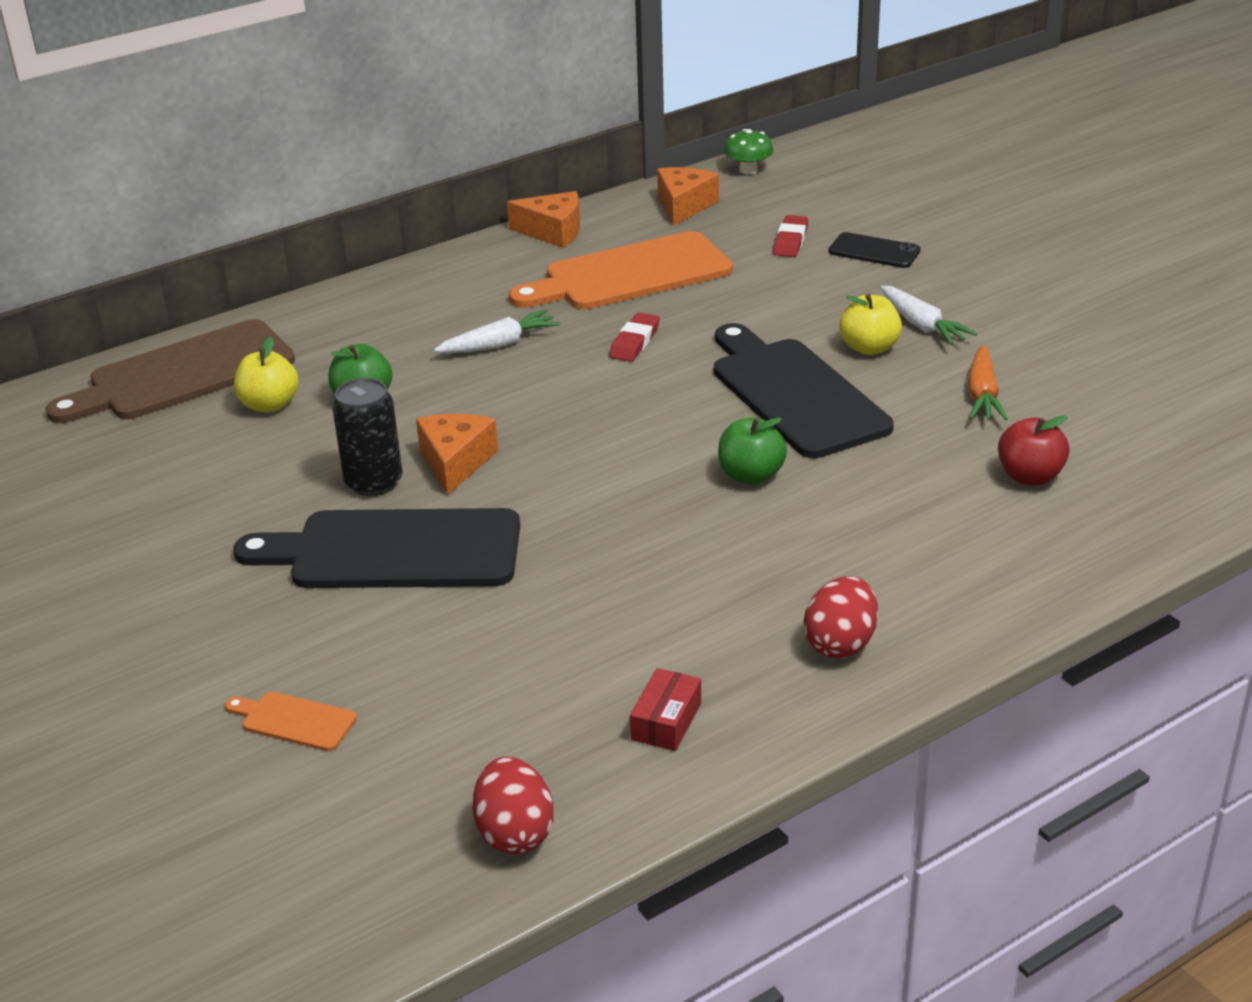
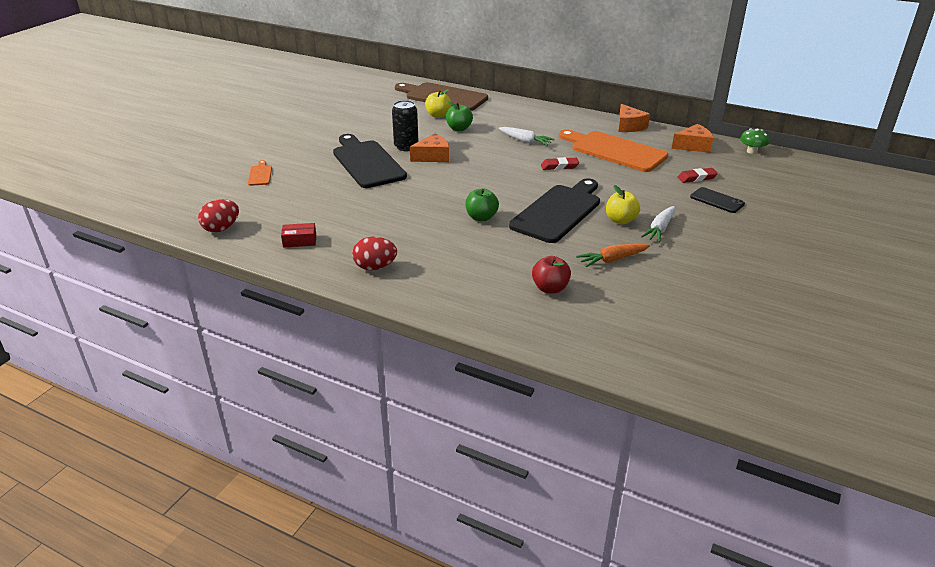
camera: 60 degrees right, 0 degrees up
black phone [828,232,920,268] -> black phone turned 45 degrees counterclockwise [690,187,745,213]

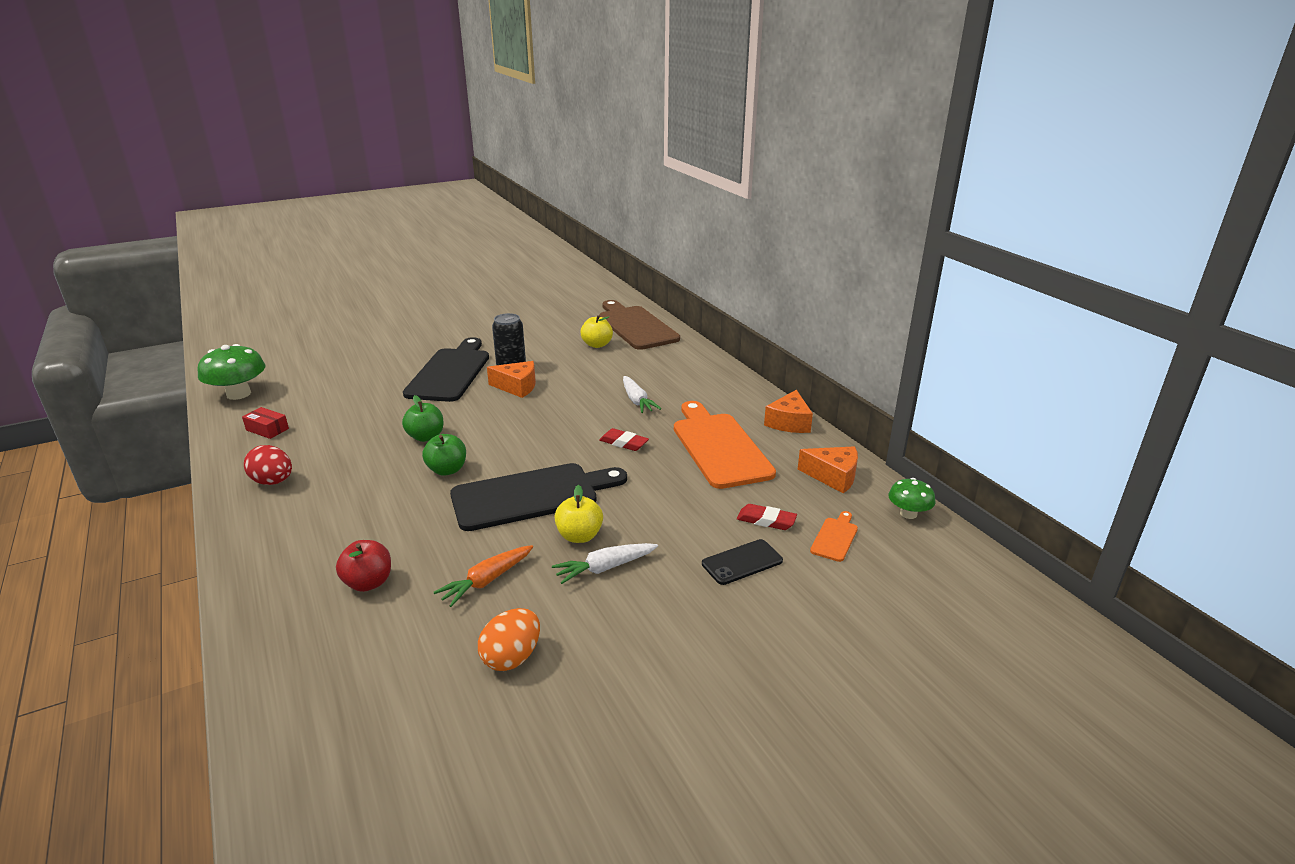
camera: 35 degrees right, 5 degrees down
red egg [198,199,239,232] -> green mushroom [198,344,266,400]
orange cutting board [248,160,272,186] -> orange cutting board moved to [810,511,858,562]
green apple [446,101,473,131] -> green apple moved to [402,395,444,442]
orange carrot [576,244,650,267] -> orange carrot turned 60 degrees counterclockwise [434,545,533,607]
black phone [690,187,745,213] -> black phone turned 75 degrees clockwise [702,539,783,585]
none -> orange egg [478,608,540,671]

